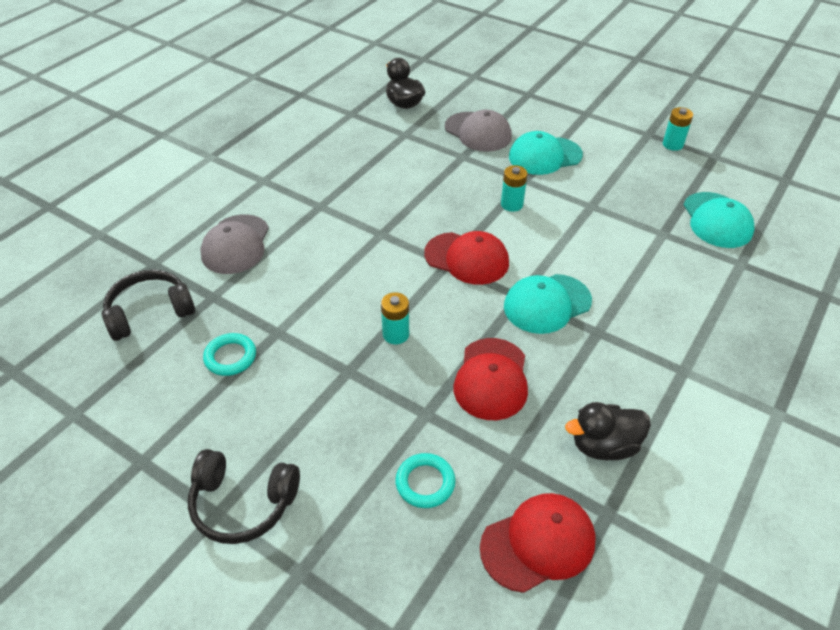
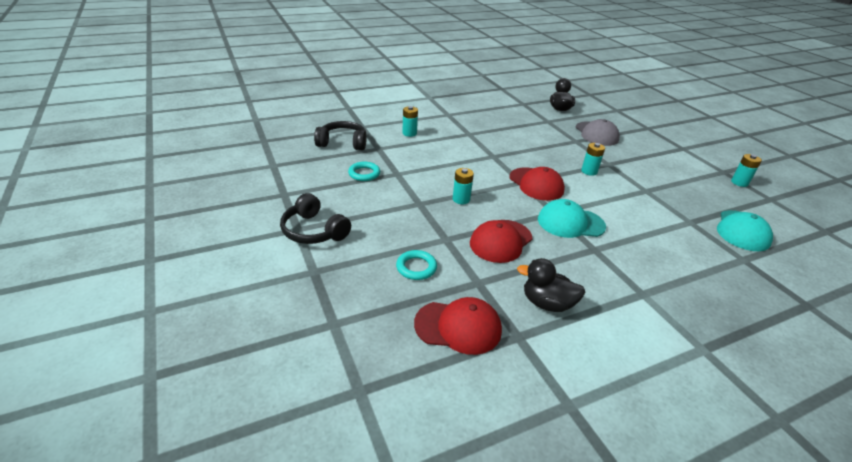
camera: 30 degrees right, 10 degrees down
grey cap [200,214,269,274] -> turquoise battery [402,106,418,137]
turquoise cap [509,131,583,175] -> none

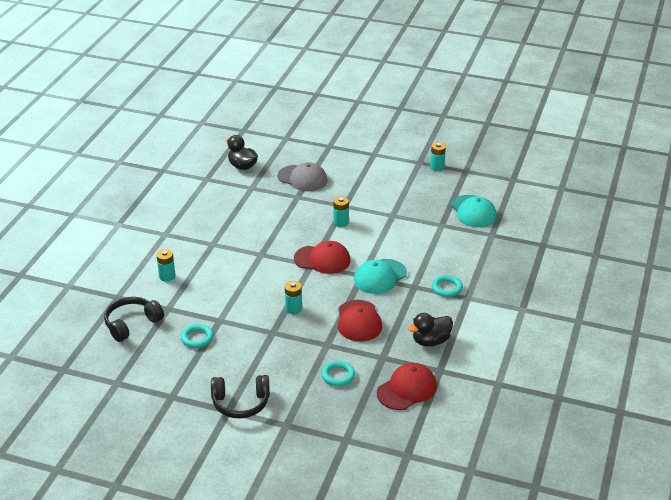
camera: 45 degrees left, 0 degrees up
none -> turquoise ring [432,275,463,297]

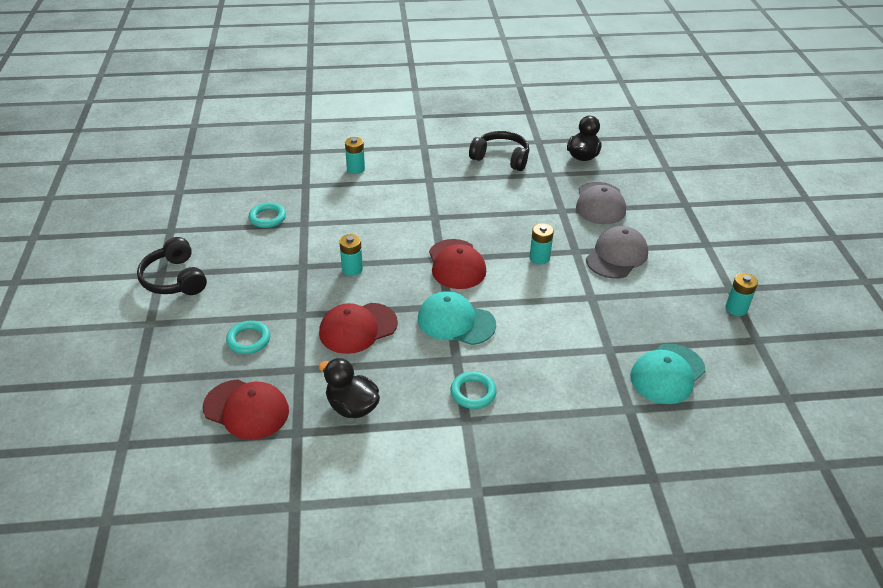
camera: 65 degrees right, 5 degrees up
black headphones [104,297,164,342] -> black headphones moved to [469,131,529,171]
none -> grey cap [586,226,648,279]

